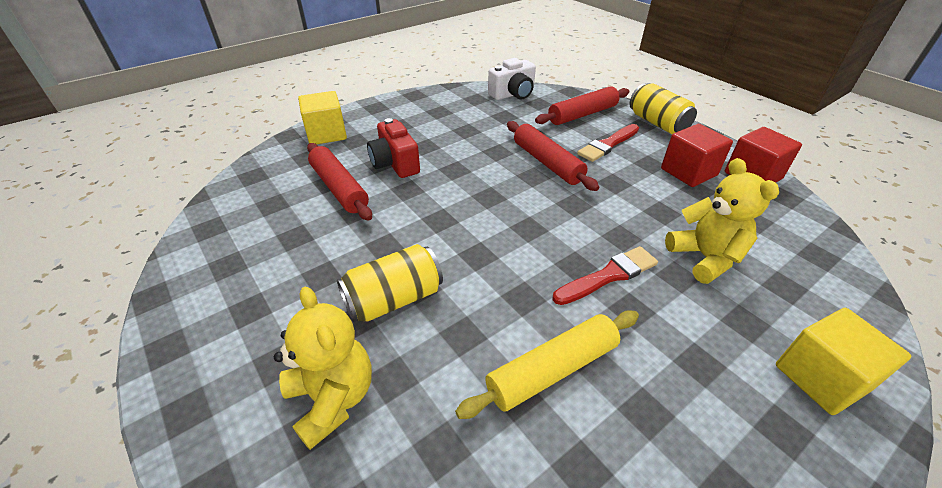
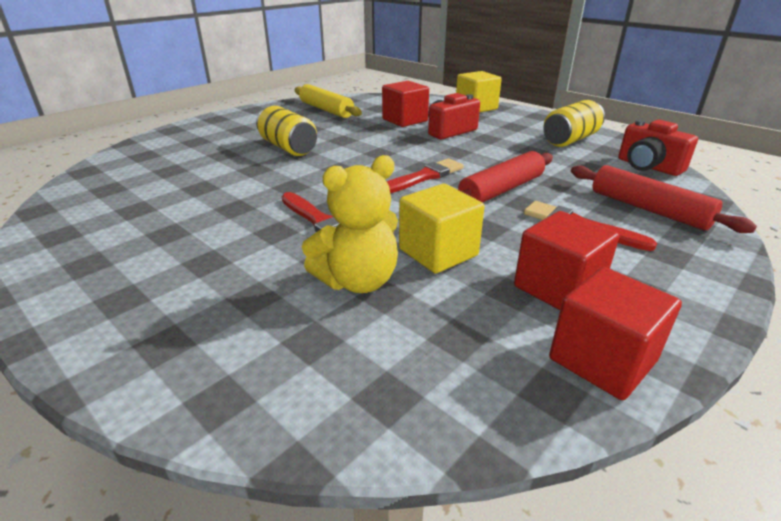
camera: 80 degrees right, 10 degrees down
yellow teddy bear [274,287,372,450] -> none
red rolling pin [307,143,372,221] -> red cube [382,81,429,127]
yellow rolling pin [455,310,639,419] -> yellow rolling pin moved to [294,84,362,118]
white camera [488,58,536,100] -> red camera [618,120,698,176]
yellow can [630,83,697,134] -> yellow can moved to [543,100,605,147]
yellow cube [776,308,911,415] -> yellow cube moved to [399,184,485,274]
none -> red brush [387,159,464,193]

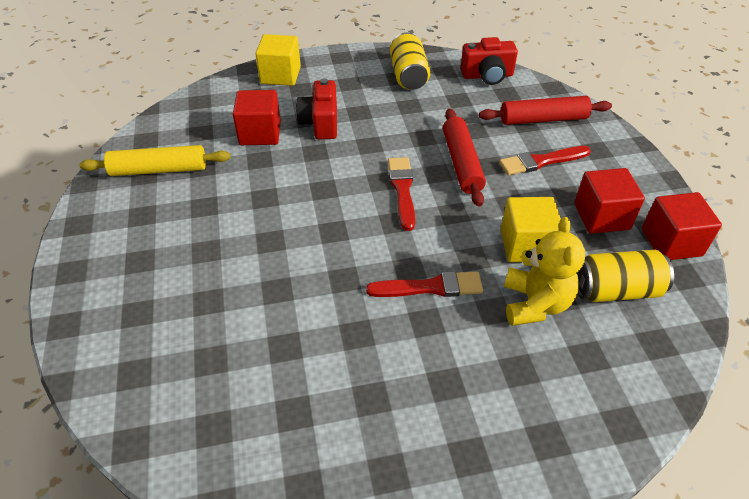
camera: 55 degrees left, 15 degrees up
yellow can [256,106,317,156] -> yellow can moved to [577,250,674,302]

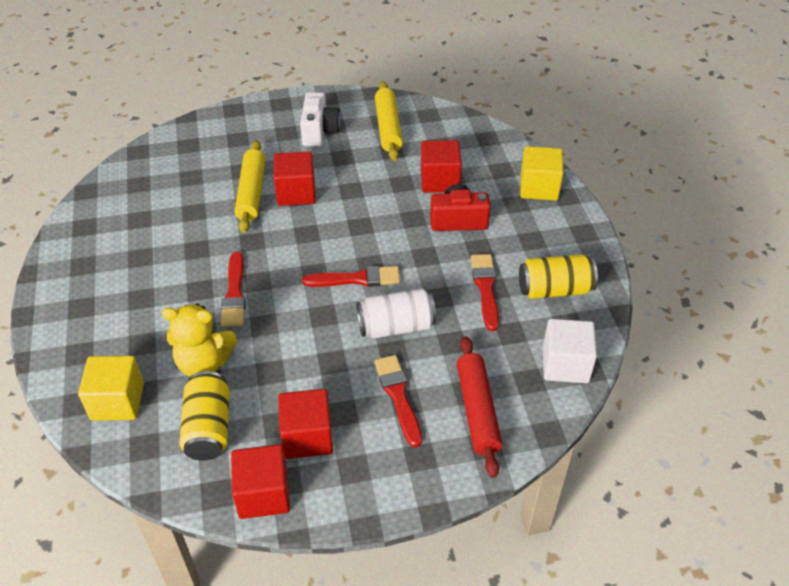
camera: 90 degrees right, 0 degrees up
red rolling pin [443,108,486,207] -> white can [357,288,436,339]
red camera [461,37,518,85] -> white cube [543,319,597,383]
yellow cube [501,197,561,262] -> yellow cube moved to [78,356,144,421]
none -> yellow rolling pin [235,140,265,233]
none -> red cube [274,151,316,206]
none -> white camera [300,92,340,147]
none -> red brush [471,254,499,331]

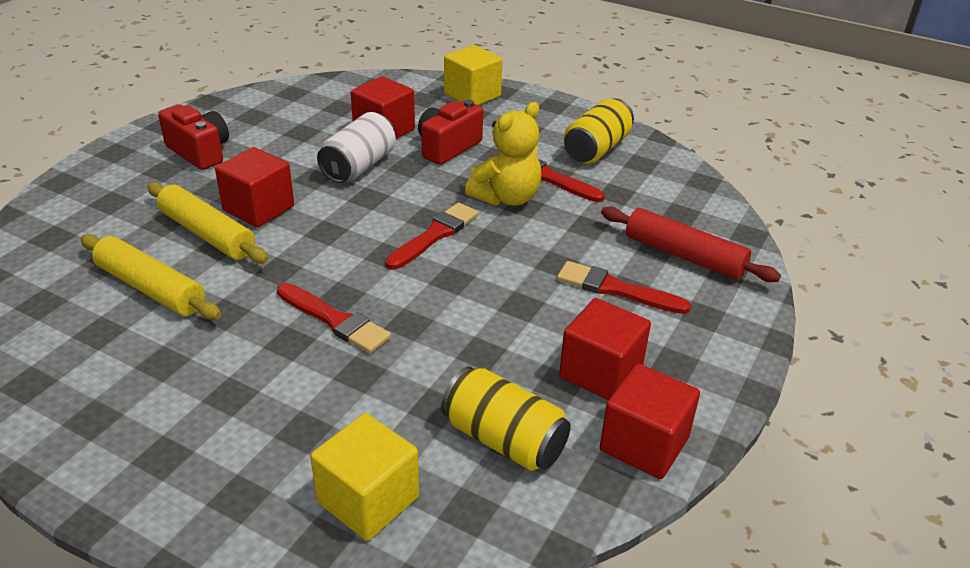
camera: 50 degrees left, 10 degrees down
yellow teddy bear [162,304,237,377] -> yellow teddy bear moved to [465,102,541,206]
white camera [300,92,340,147] -> red camera [158,104,229,170]
white can [357,288,436,339] -> white can moved to [317,112,396,183]
yellow rolling pin [375,81,403,161] -> yellow rolling pin moved to [81,234,221,320]
white cube [543,319,597,383] -> none

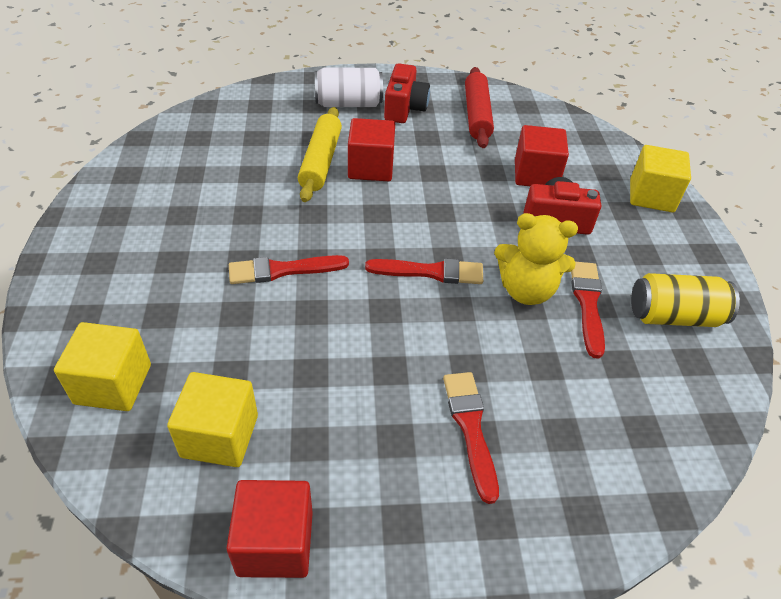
camera: 55 degrees right, 10 degrees up
yellow rolling pin [81,234,221,320] -> none
red brush [277,283,391,353] -> red brush turned 75 degrees clockwise [229,255,349,284]
white can [317,112,396,183] -> white can moved to [315,68,383,107]
yellow can [441,367,571,471] -> yellow cube [167,372,258,467]
red cube [559,298,651,400] -> none
red rolling pin [601,207,781,282] -> red rolling pin moved to [465,67,494,148]

